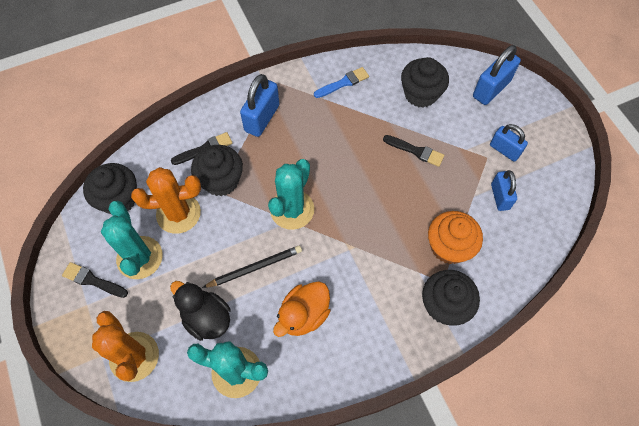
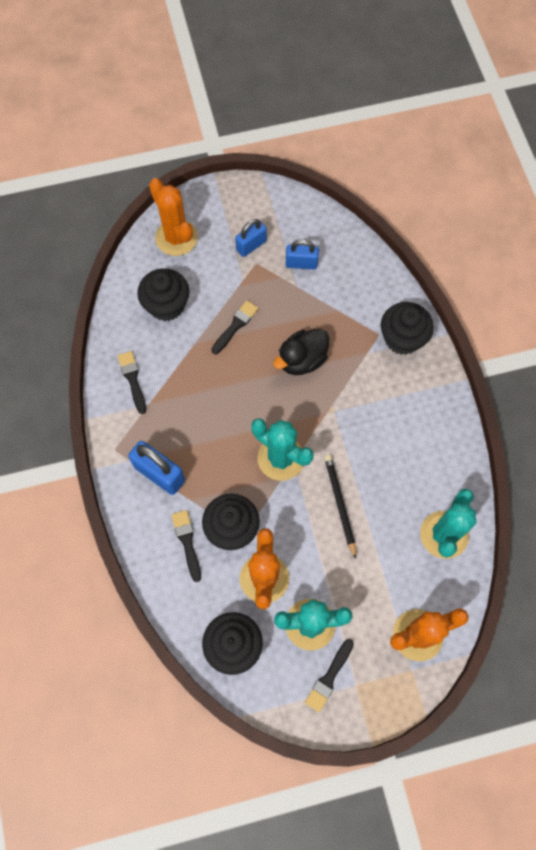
camera: 80 degrees left, 5 degrees up
black duck [170,281,231,341] -> black duck moved to [273,329,329,375]
orange duck [273,281,331,337] -> none
blue brush [314,67,369,98] -> black brush [118,351,146,414]
orange cupcake [428,211,483,264] -> none
blue padlock [473,45,521,105] -> orange cactus [149,178,198,256]

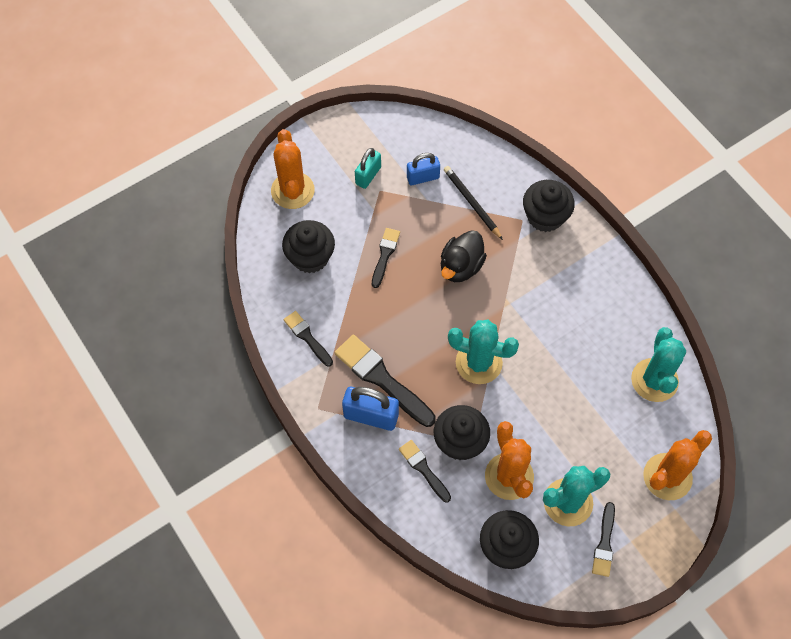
camera: 20 degrees left, 5 degrees down
orange cactus [149,178,198,256] -> orange cactus turned 45 degrees clockwise [271,129,315,209]
blue padlock [235,219,267,257] -> turquoise padlock [355,148,381,189]
black pencil [324,455,356,559] -> black pencil moved to [444,166,503,240]
none -> black brush [334,335,436,427]

